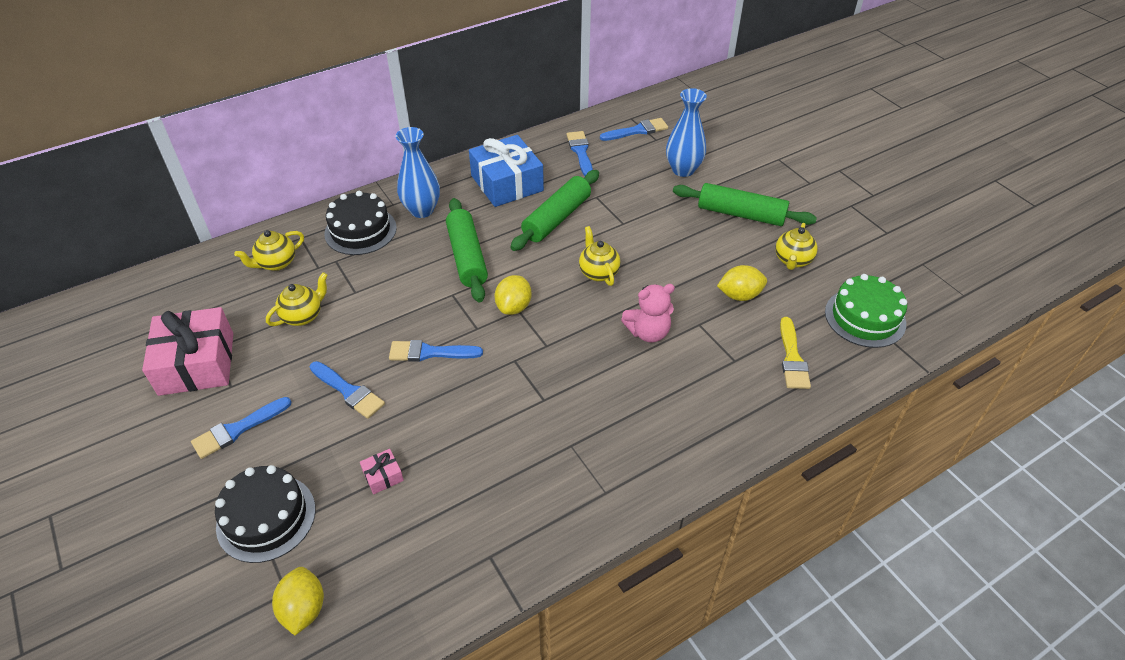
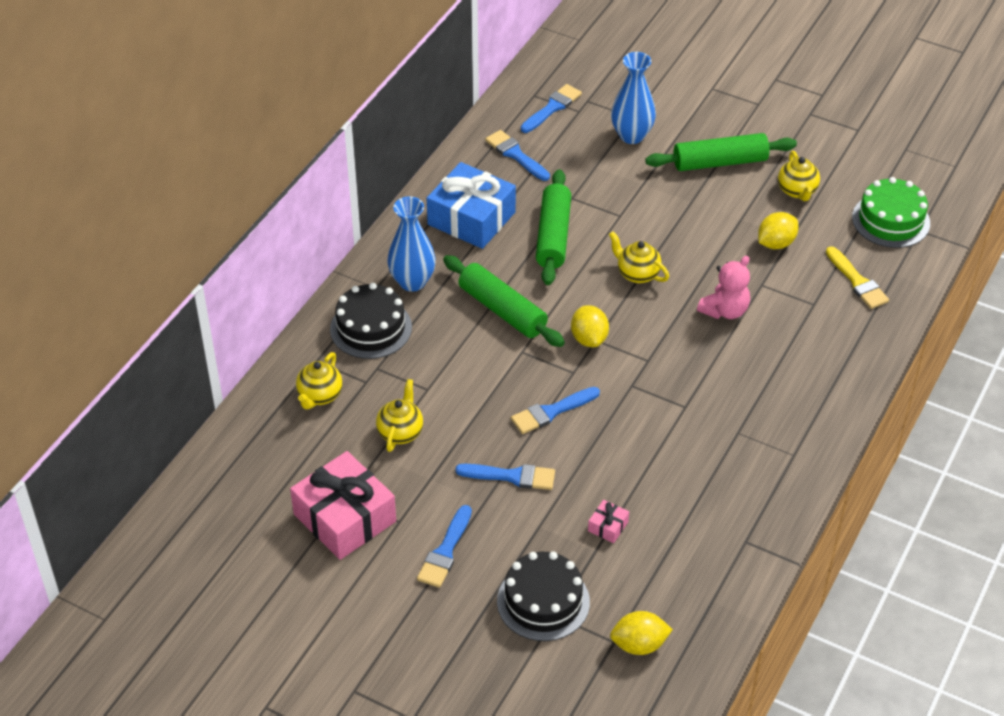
camera: 30 degrees left, 0 degrees up
yellow lemon [272,567,324,635] -> yellow lemon turned 60 degrees counterclockwise [610,611,673,655]

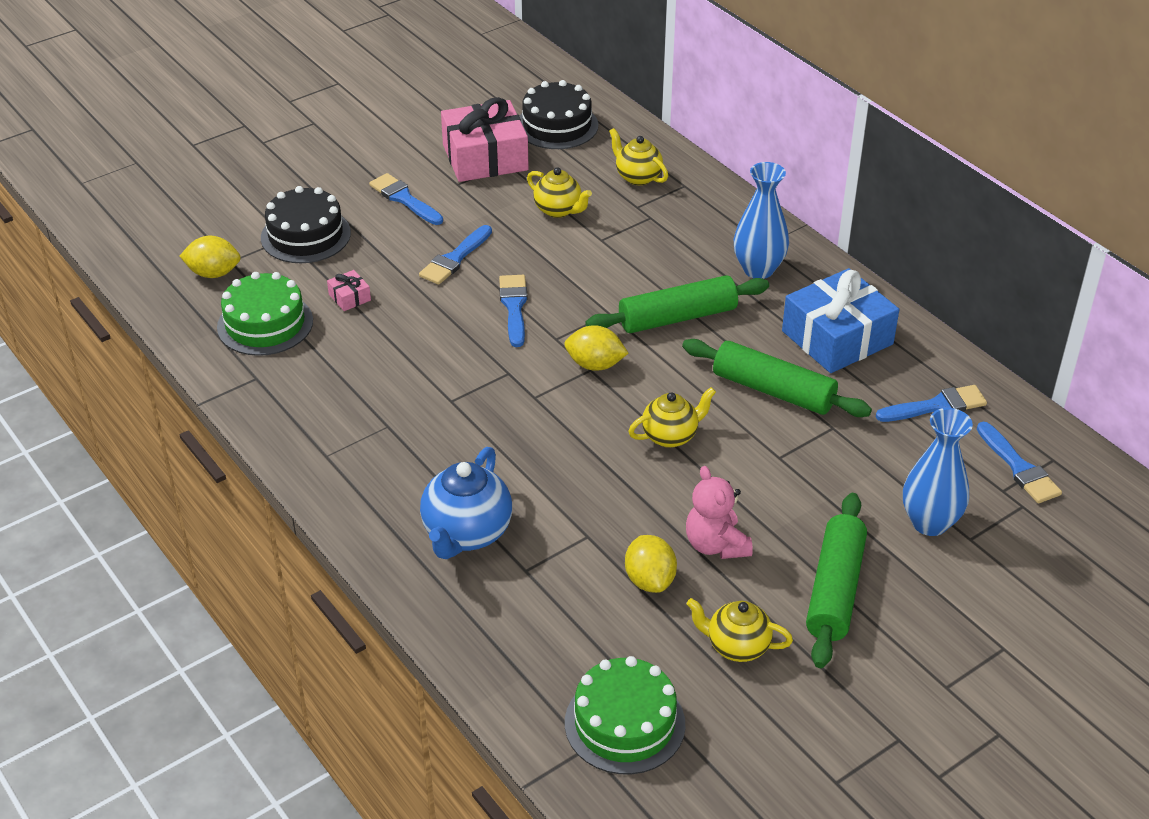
camera: 115 degrees right, 5 degrees down
black cake [330,283,412,359] -> black cake moved to [519,80,598,149]
yellow lemon [610,611,673,655] -> yellow lemon turned 75 degrees clockwise [180,235,241,278]
pink teddy bear [697,256,750,319] -> pink teddy bear moved to [686,466,753,559]
yellow brush [826,246,889,309] -> none
none -> green cake [217,272,313,356]
none -> blue teapot [420,447,512,559]

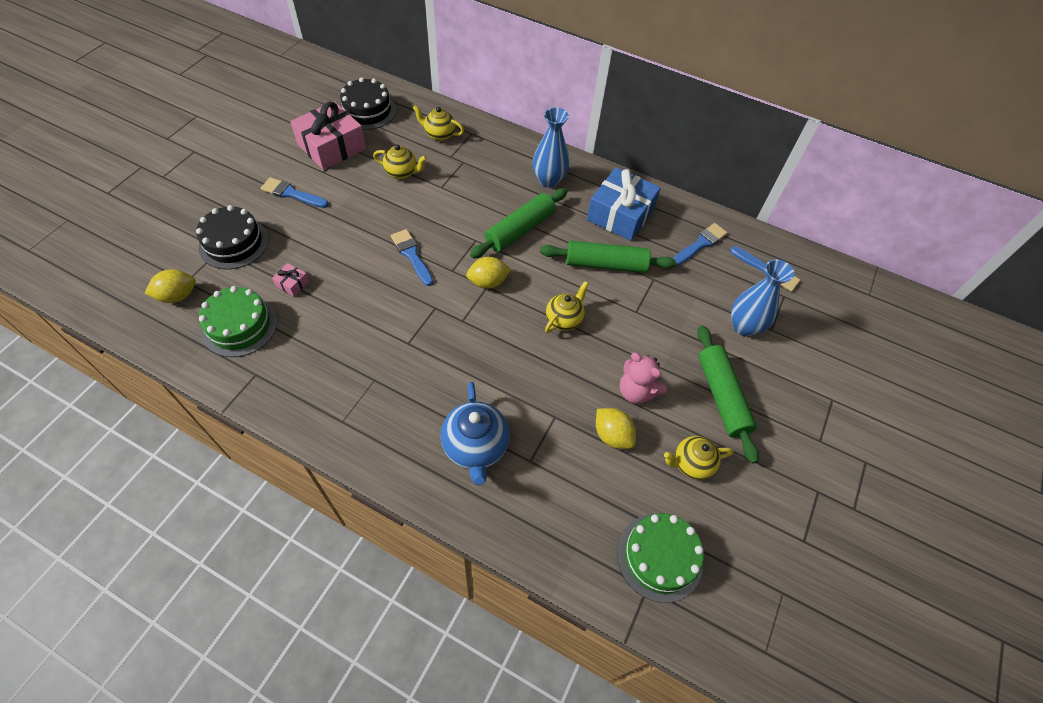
camera: 30 degrees left, 15 degrees up
blue brush [419,225,492,285] -> none

